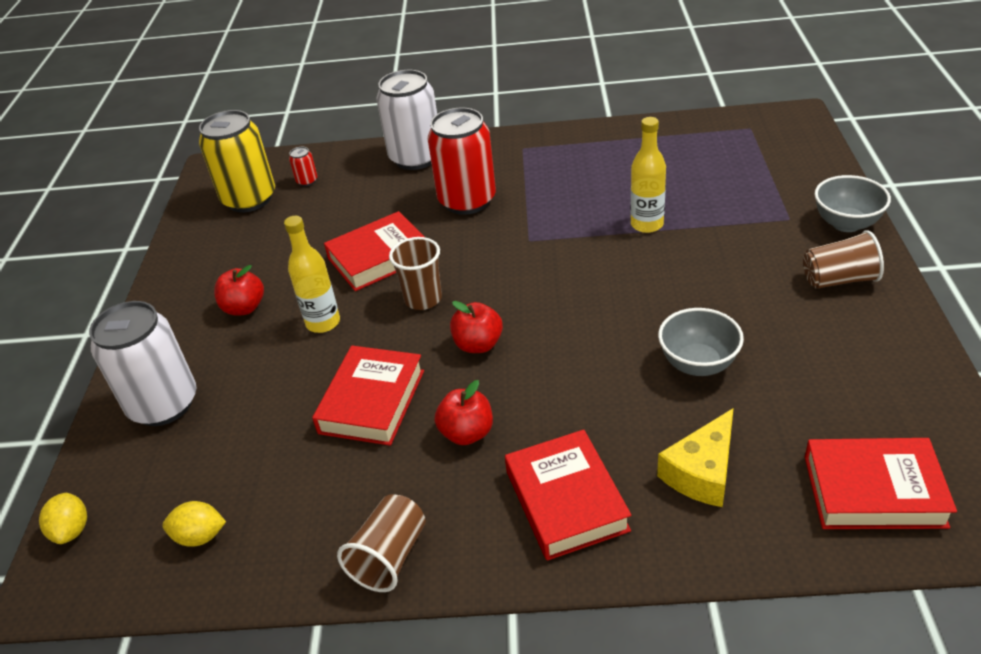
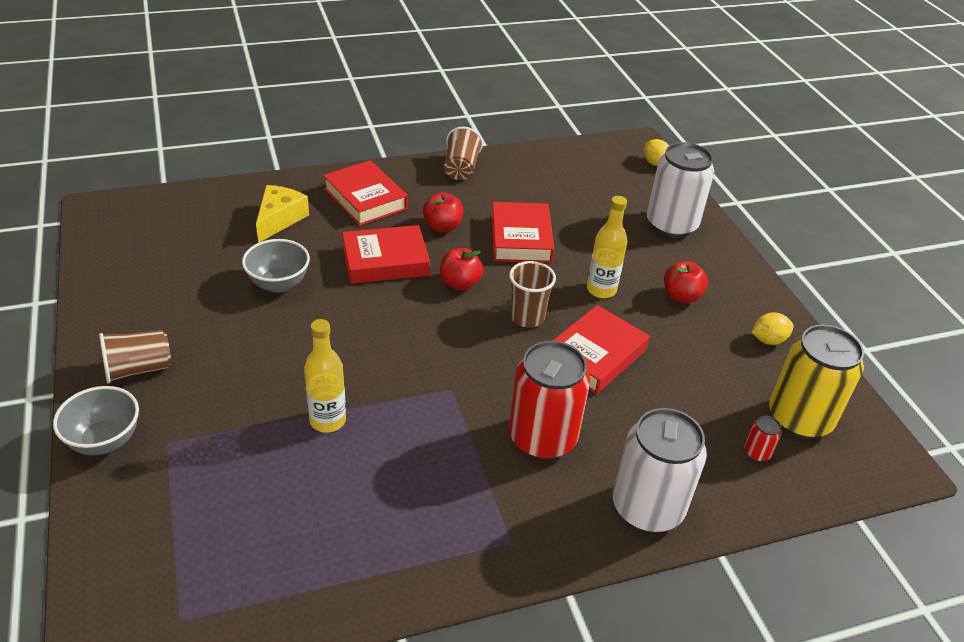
camera: 155 degrees right, 0 degrees up
yellow lemon [162,501,226,547] -> yellow lemon moved to [752,313,794,345]
red book [805,438,957,529] -> red book moved to [342,225,430,284]

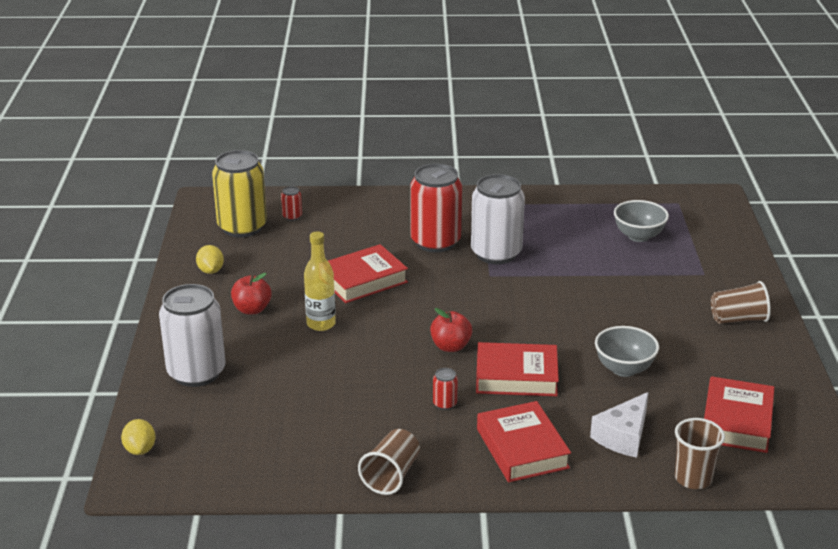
camera: 160 degrees left, 10 degrees down
grey bowl [53,386,139,455] -> grey bowl moved to [614,200,669,242]
yellow cheese [256,185,309,243] -> white cheese [590,392,649,458]
yellow bottle [304,319,346,433] -> none
red apple [423,192,463,232] -> red can [433,368,458,410]
red book [492,202,555,263] -> red book moved to [704,376,774,453]
brown cup [509,261,556,328] -> brown cup moved to [675,418,725,489]
white can [613,408,707,533] -> white can moved to [471,174,525,264]
yellow lemon [752,313,794,345] -> yellow lemon turned 75 degrees clockwise [196,245,224,274]

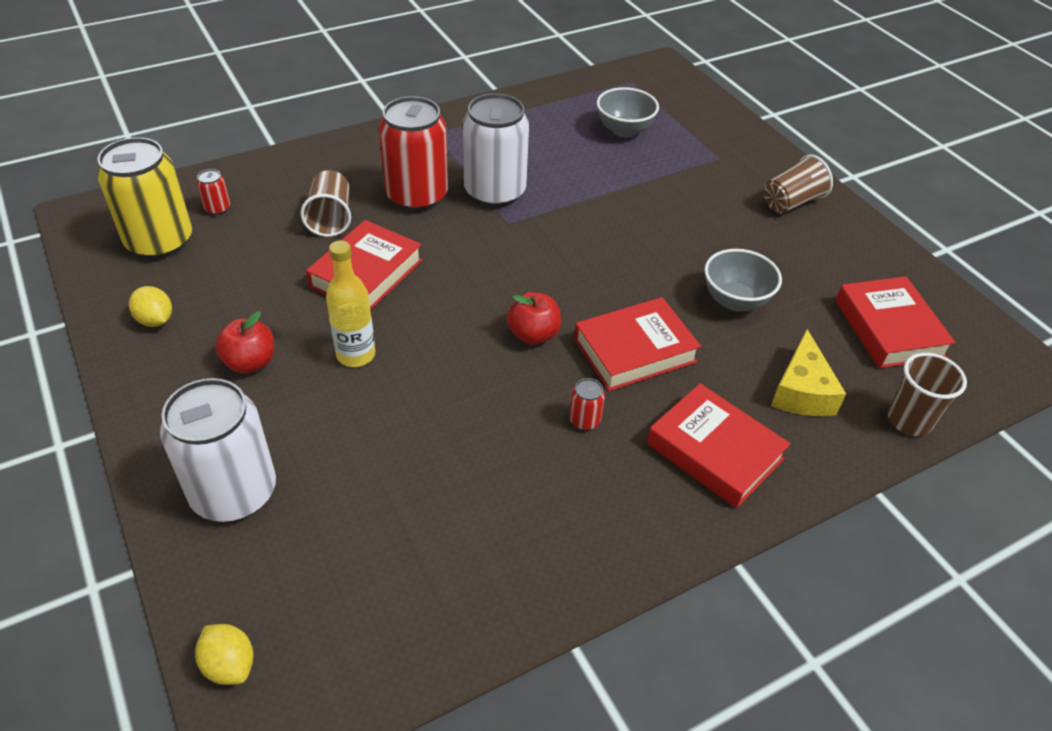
camera: 30 degrees left, 15 degrees up
brown cup [358,429,420,495] -> brown cup moved to [300,170,351,237]
white cheese [590,392,649,458] -> yellow cheese [771,329,846,416]

